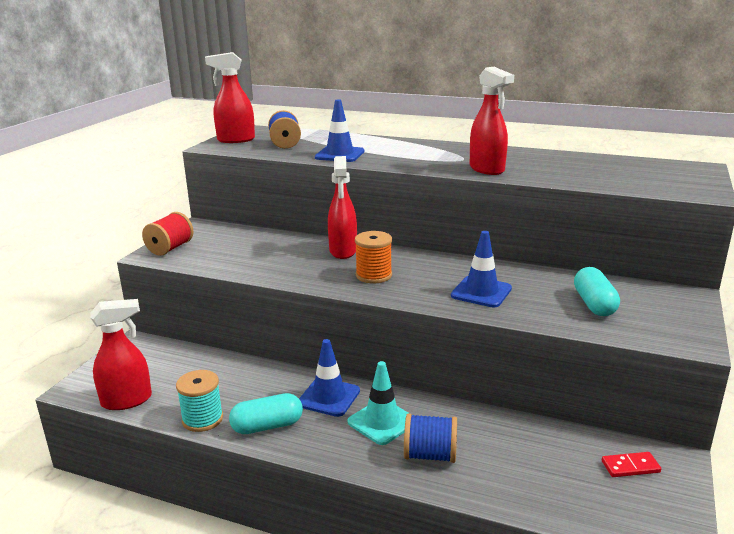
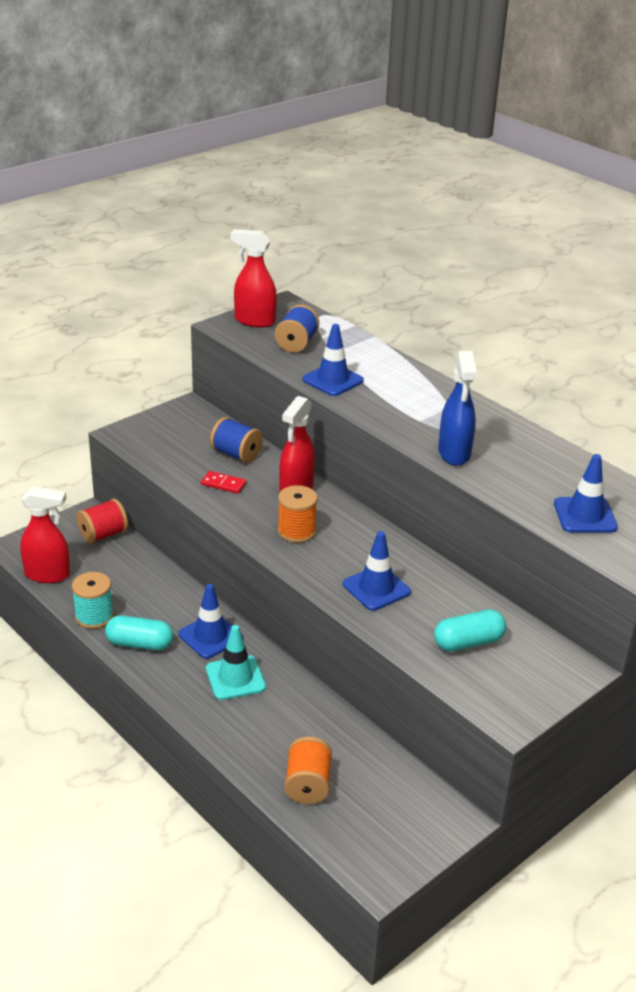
camera: 25 degrees right, 10 degrees up
red spool [142,212,194,256] -> red spool moved to [76,499,128,544]
blue spool [404,414,457,463] -> blue spool moved to [210,417,263,463]
red spray bottle [470,67,514,175] -> blue spray bottle [438,351,477,466]
turquoise capsule [574,267,620,316] -> turquoise capsule turned 45 degrees clockwise [434,609,506,651]
red domino [602,452,661,477] -> red domino moved to [201,471,246,494]
none -> orange spool [284,737,332,804]
none -> blue traffic cone [554,454,618,533]

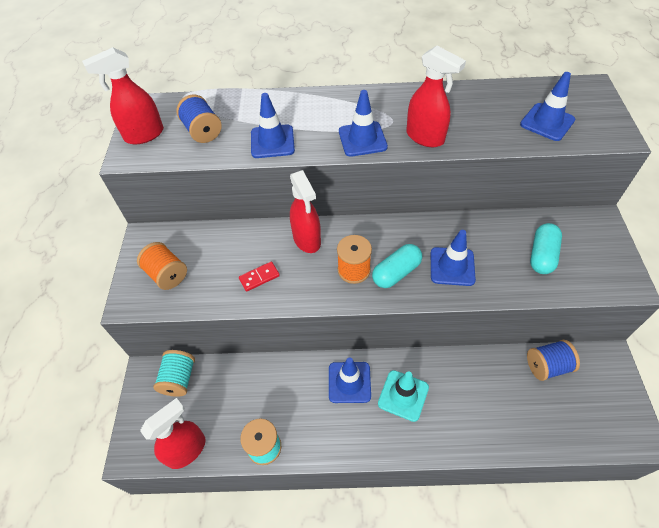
camera: 45 degrees left, 20 degrees up
red spool [76,499,128,544] -> turquoise spool [153,350,195,397]
turquoise capsule [105,615,173,650] -> turquoise capsule moved to [372,244,422,288]
blue spool [210,417,263,463] -> blue spool moved to [527,340,580,381]
orange spool [284,737,332,804] -> orange spool moved to [137,242,187,290]
blue spray bottle [438,351,477,466] -> red spray bottle [406,46,466,147]
none -> blue traffic cone [339,90,388,157]

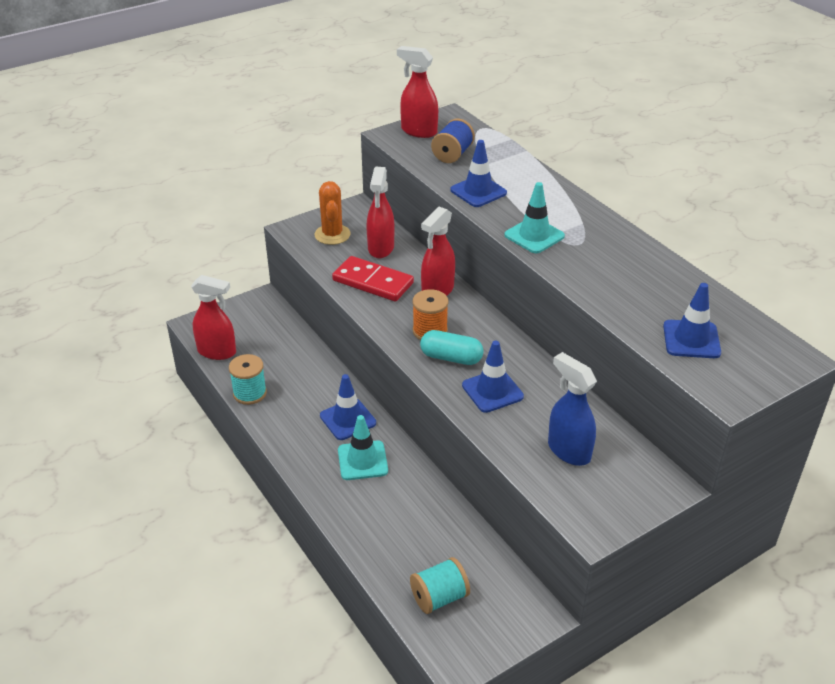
camera: 55 degrees right, 15 degrees down
orange spool [137,242,187,290] -> orange cactus [315,181,351,245]
turquoise spool [153,350,195,397] -> turquoise spool moved to [410,557,470,614]
red domino [239,261,280,292] -> red domino [332,256,414,301], size x1.99
blue traffic cone [339,90,388,157] -> turquoise traffic cone [504,182,565,253]
red spray bottle [406,46,466,147] -> red spray bottle moved to [366,167,394,258]
blue spool [527,340,580,381] -> none
turquoise capsule [530,223,562,274] -> blue spray bottle [548,352,597,466]

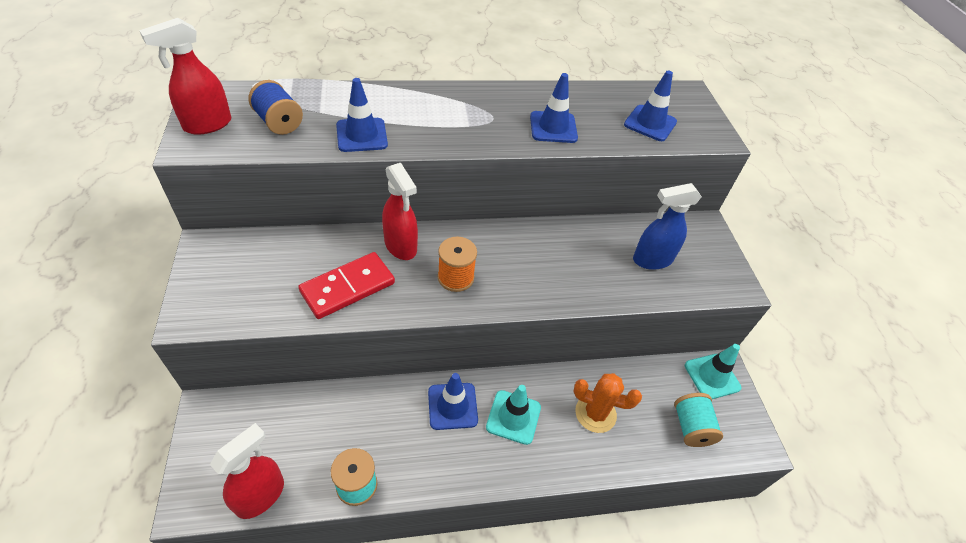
camera: 70 degrees left, 10 degrees up
orange cactus [315,181,351,245] -> orange cactus moved to [573,373,642,433]
red spray bottle [366,167,394,258] -> none
turquoise capsule [420,330,484,365] -> none
blue traffic cone [462,341,524,413] -> blue traffic cone moved to [530,73,578,143]
turquoise traffic cone [504,182,565,253] -> turquoise traffic cone moved to [685,344,741,399]

